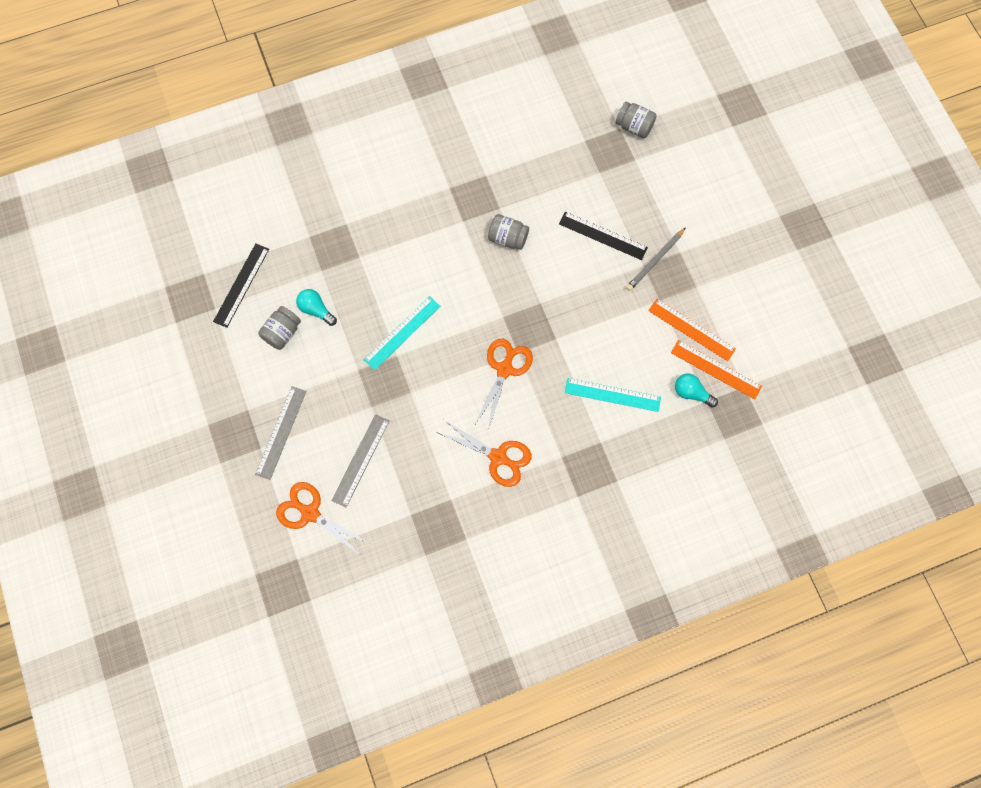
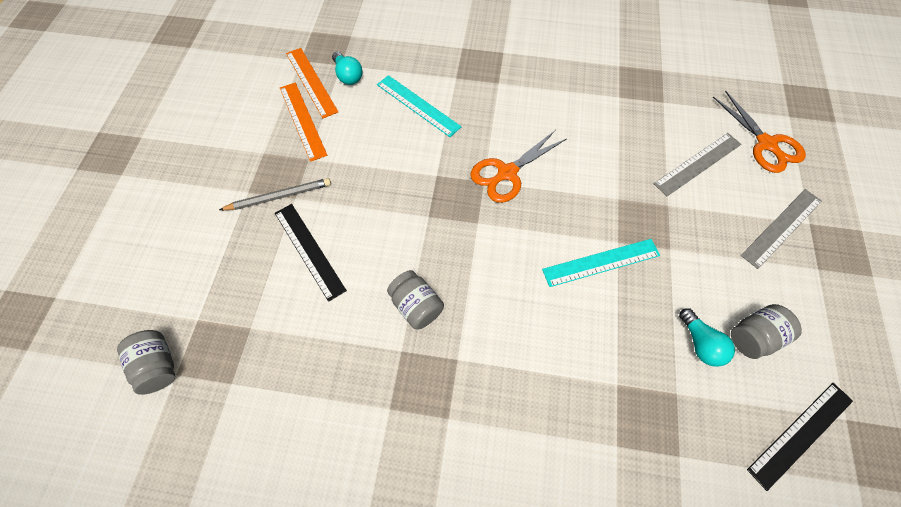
camera: 150 degrees left, 10 degrees down
orange scissors [437,420,532,487] -> none

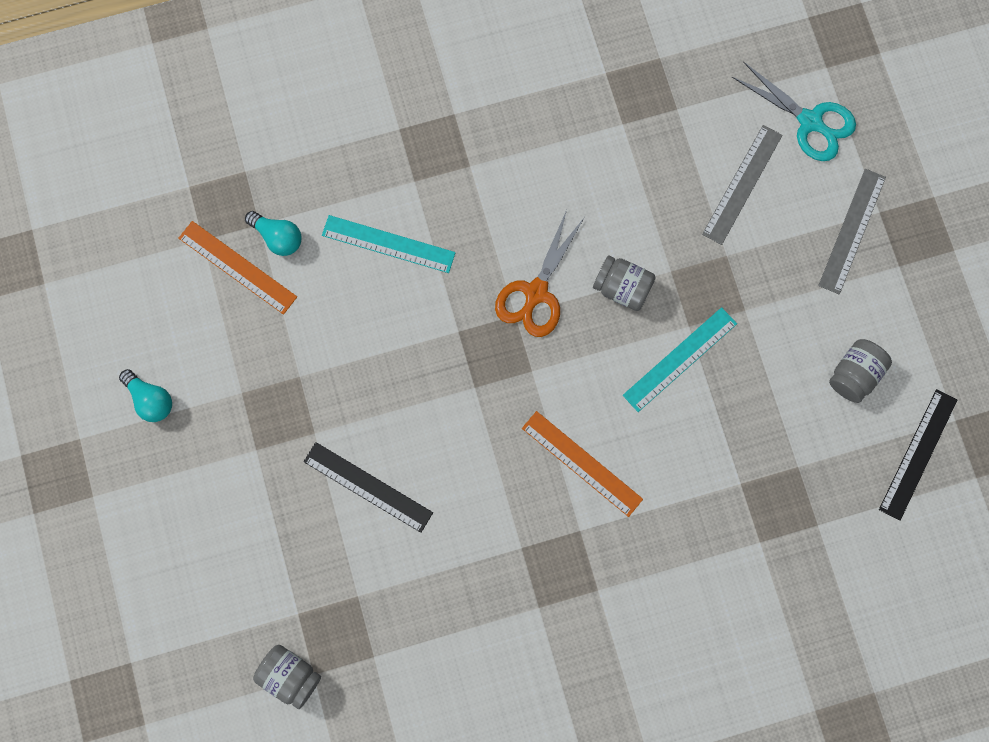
camera: 25 degrees left, 15 degrees up
grey pencil [219,178,331,210] -> none
orange ruler [280,83,327,162] -> orange ruler moved to [522,411,643,517]
grey jar [387,270,444,329] -> grey jar moved to [593,255,656,311]
turquoise light bulb [679,308,735,367] -> turquoise light bulb moved to [119,369,172,422]
orange scissors [713,90,806,173] -> turquoise scissors [732,62,856,161]

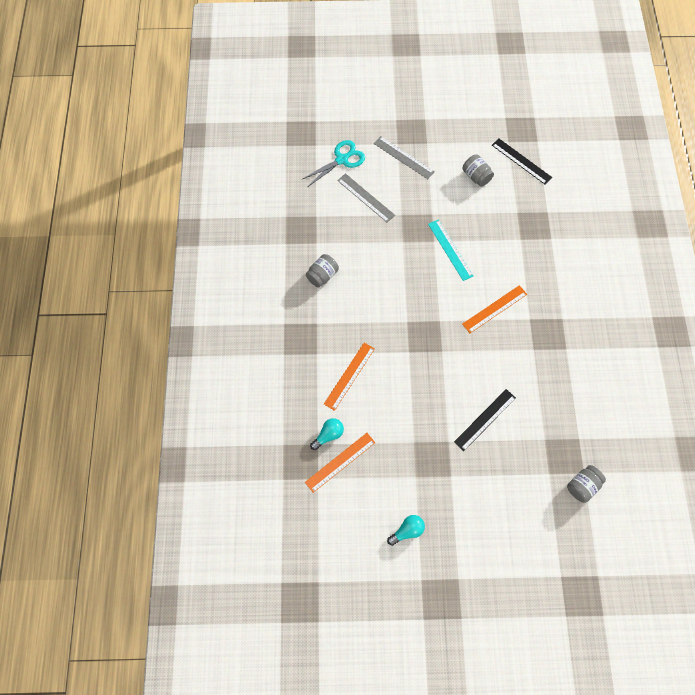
camera: 75 degrees left, 10 degrees down
turquoise ruler [322,215,456,273] -> orange ruler [324,343,375,411]
orange scissors [495,210,585,337] -> none
grey jar [593,255,656,311] -> grey jar moved to [306,254,339,288]

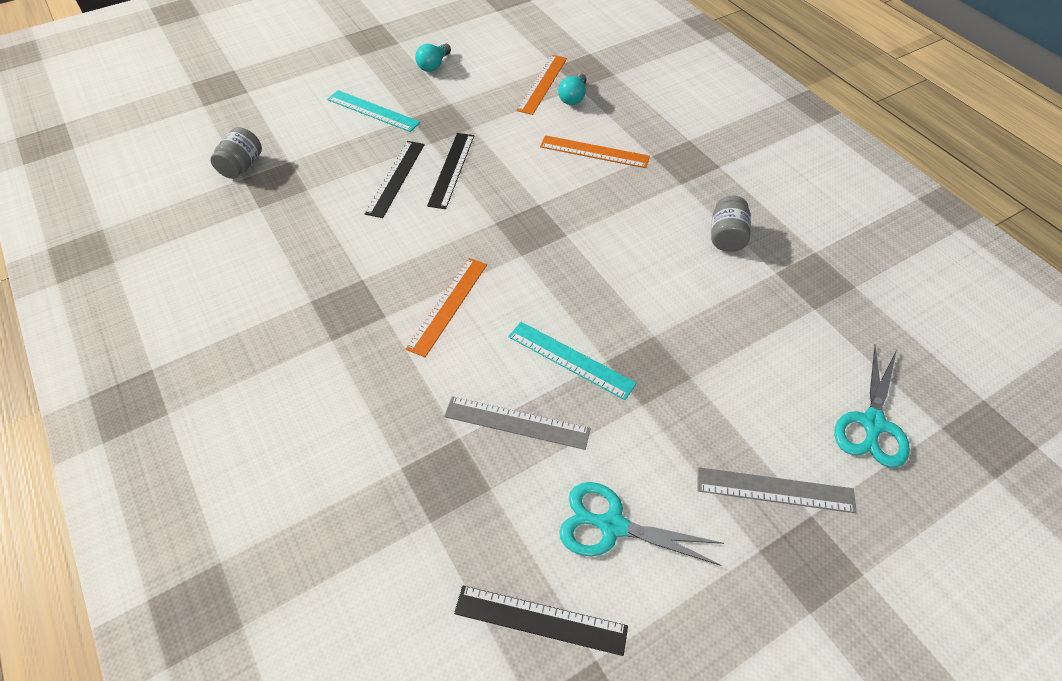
camera: 150 degrees right, 15 degrees down
orange ruler [324,343,375,411] -> orange ruler turned 75 degrees counterclockwise [540,135,650,168]
grey ruler [337,173,395,223] -> grey ruler moved to [444,396,591,450]
grey jar [463,154,494,187] -> turquoise scissors [559,482,724,566]
none -> turquoise ruler [327,90,421,132]
none -> black ruler [427,133,474,209]

